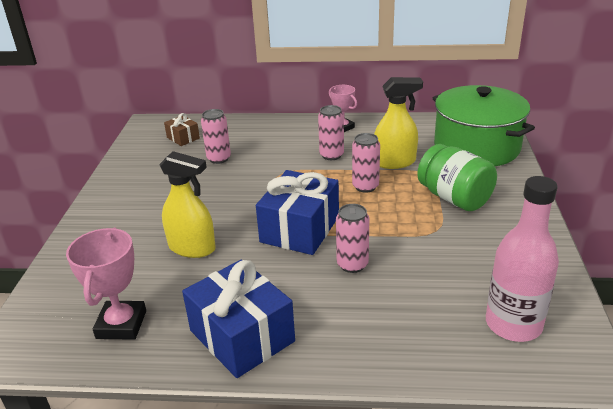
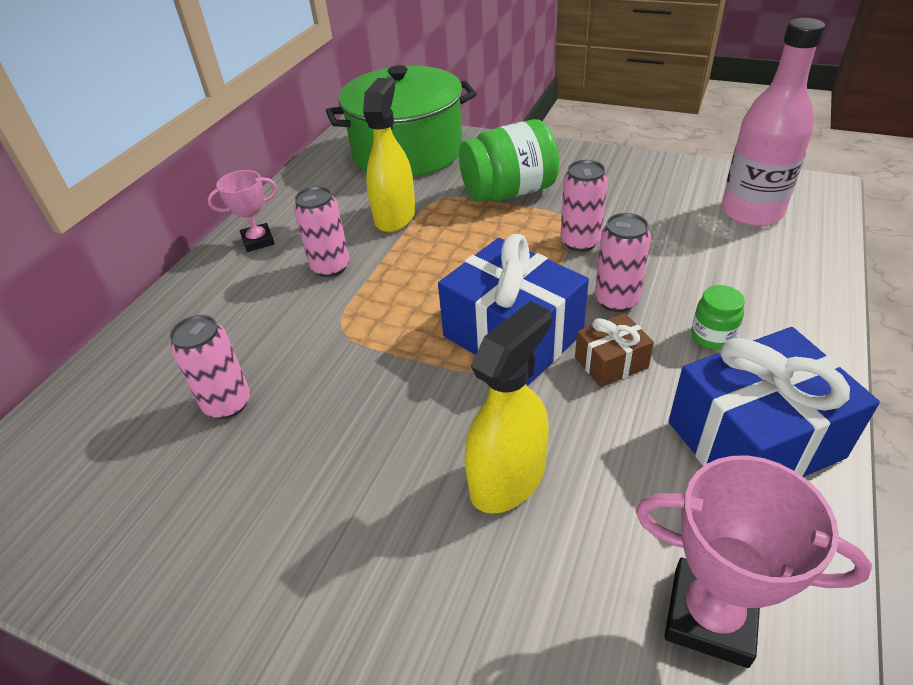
camera: 70 degrees left, 10 degrees up
brown gift [164,113,200,146] -> brown gift moved to [575,313,654,387]
pink can [352,133,380,193] -> pink can moved to [560,160,608,252]
none -> green jar [691,285,745,350]

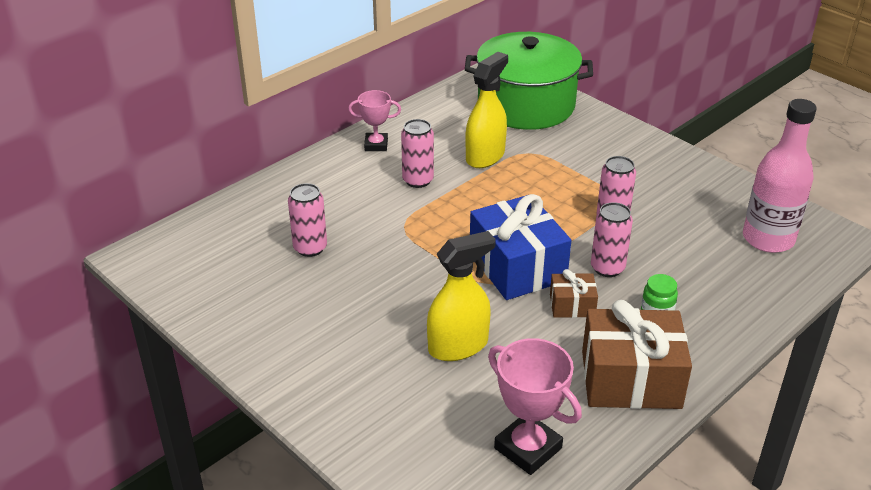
camera: 20 degrees right, 5 degrees down
green jar [459,119,559,202] -> none
blue gift [669,327,880,477] -> brown gift [582,300,692,409]

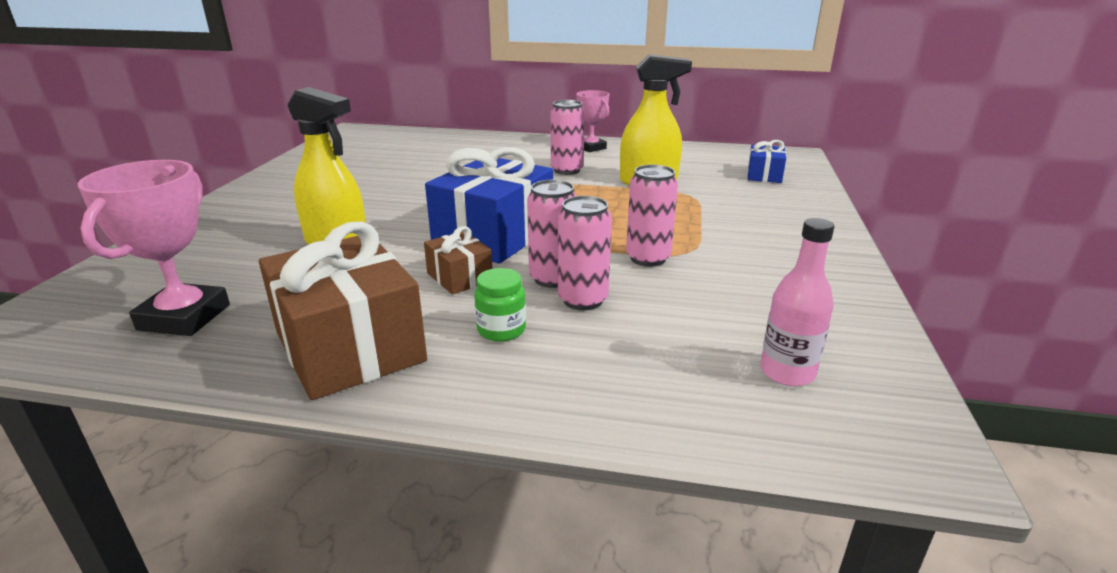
camera: 55 degrees right, 10 degrees down
pink can [288,183,327,257] -> pink can moved to [558,196,612,310]
green pot [465,32,593,130] -> blue gift [747,140,786,183]
pink bottle [743,99,817,253] -> pink bottle [760,218,835,386], size x0.58

